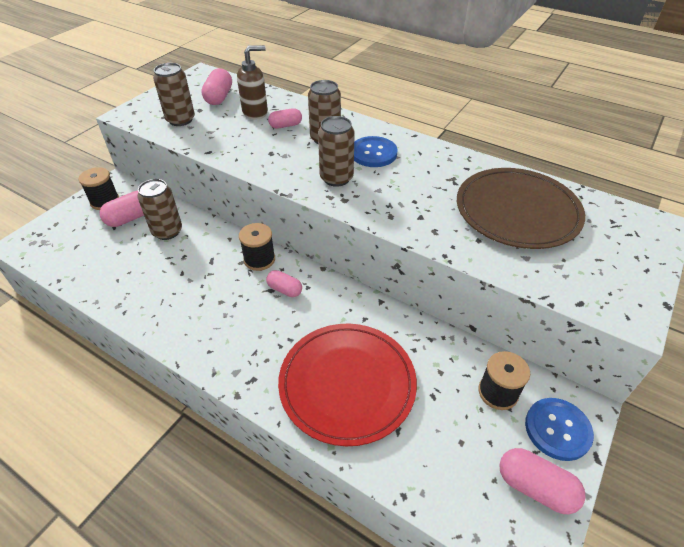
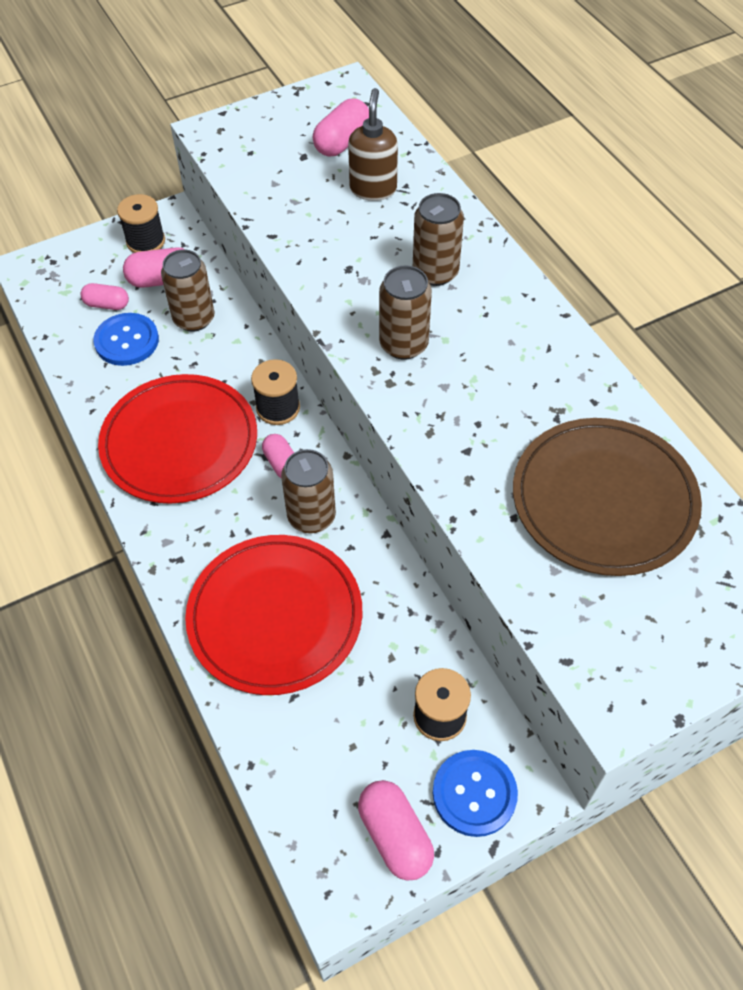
camera: 30 degrees right, 10 degrees up
brown can [153,63,195,126] -> brown can moved to [281,449,336,533]
brown soap dispenser [237,45,268,119] -> brown soap dispenser turned 90 degrees counterclockwise [348,88,398,201]
pink capsule [268,108,302,129] -> pink capsule moved to [81,283,129,310]
blue button [354,136,397,167] -> blue button moved to [93,313,159,366]
none -> red plate [98,374,257,504]

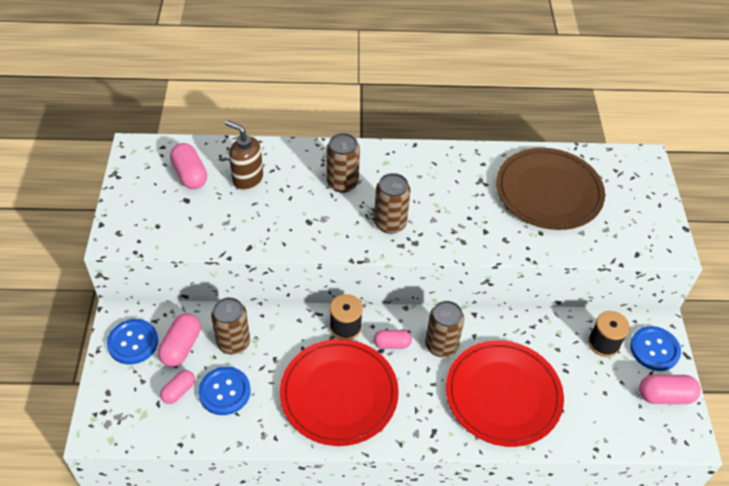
camera: 65 degrees left, 5 degrees down
black spool [117,194,165,253] -> blue button [107,319,158,364]

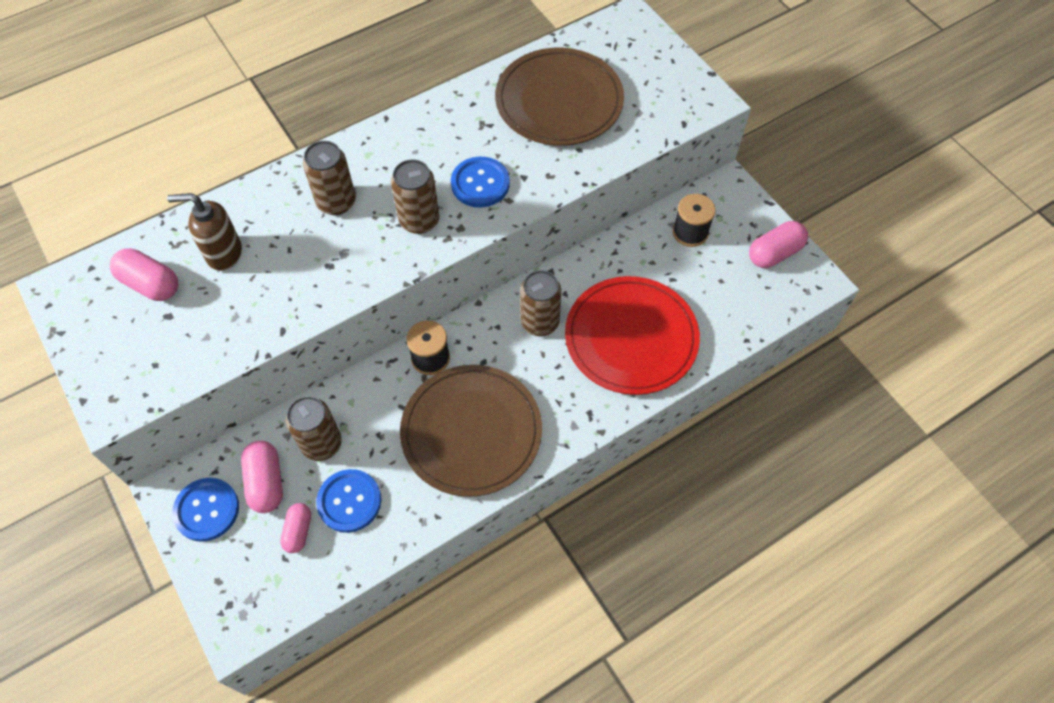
camera: 30 degrees left, 10 degrees up
red plate [280,339,399,446] -> brown plate [400,365,542,497]
pink capsule [374,330,412,349] -> none
blue button [630,326,681,371] -> blue button moved to [451,157,510,208]

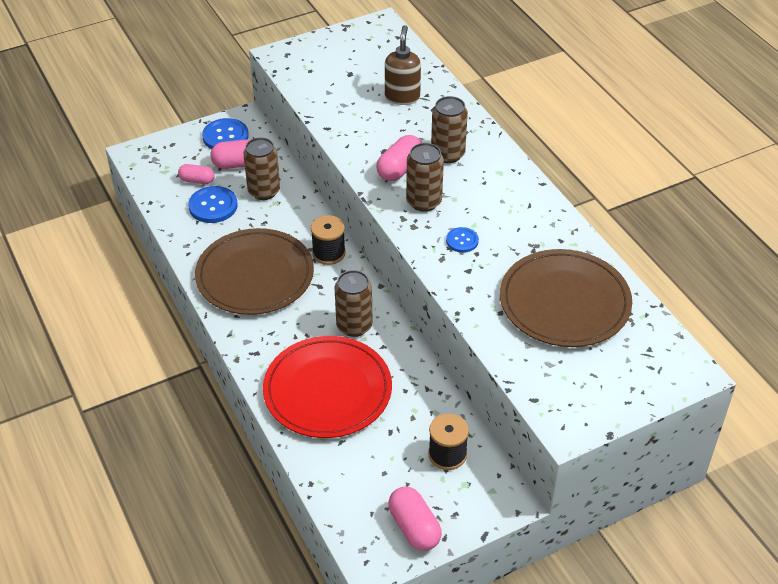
camera: 95 degrees right, 15 degrees down
pink capsule [110,248,178,301] -> pink capsule moved to [376,135,422,181]
blue button [451,157,510,208] -> blue button [446,227,479,253], size x0.60

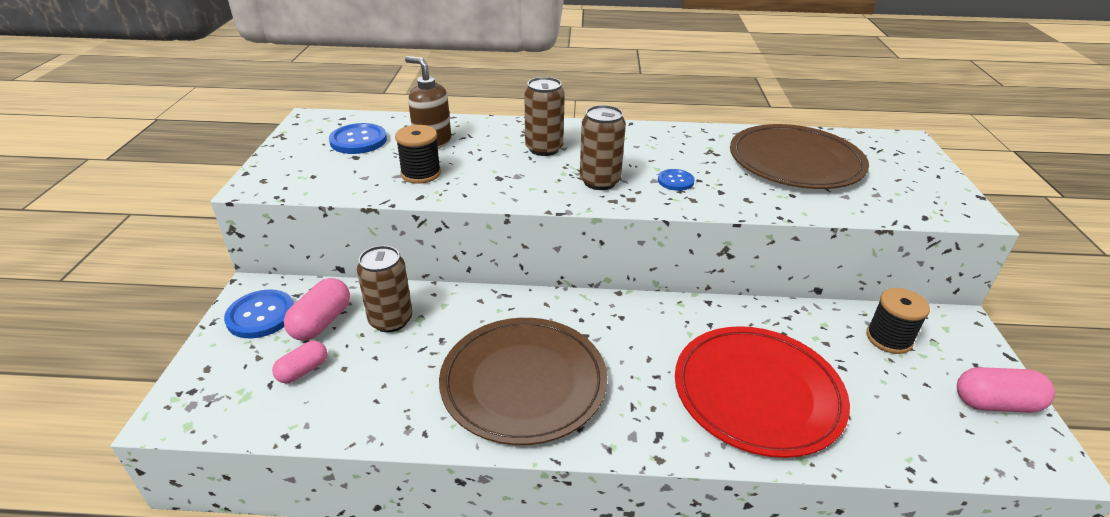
camera: 60 degrees left, 10 degrees down
blue button [188,186,237,223] -> blue button moved to [329,123,387,154]
black spool [311,215,346,265] -> black spool moved to [395,125,441,184]
brown can [334,270,372,337] -> none
pink capsule [376,135,422,181] -> none

